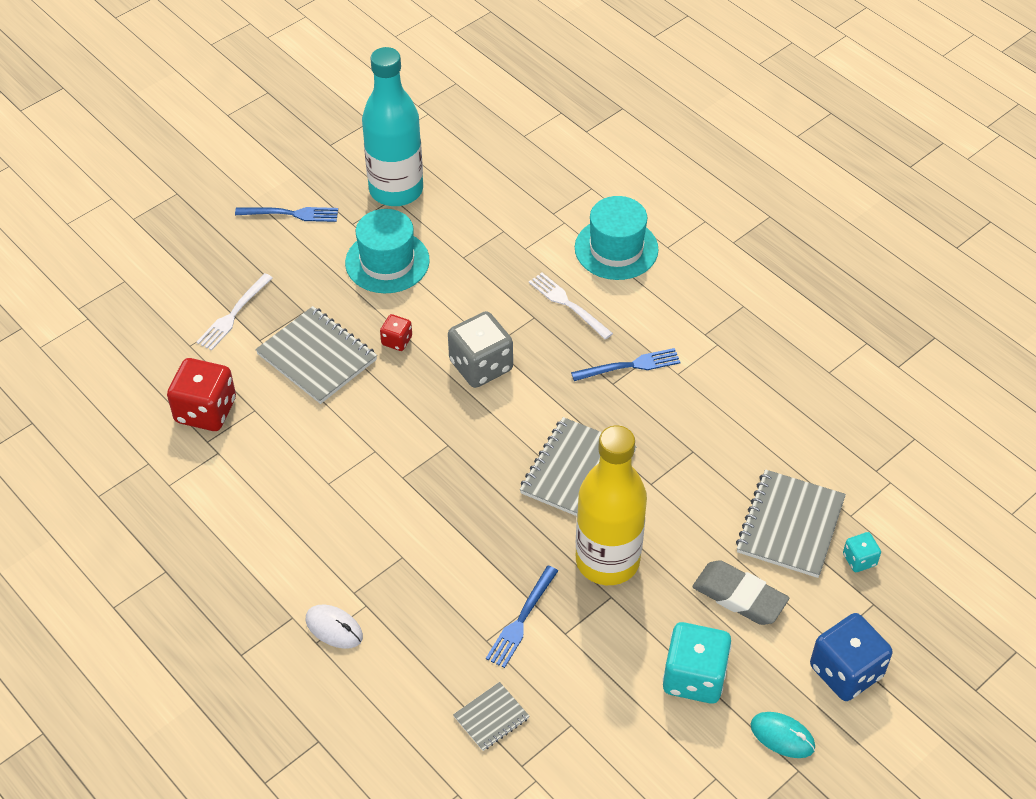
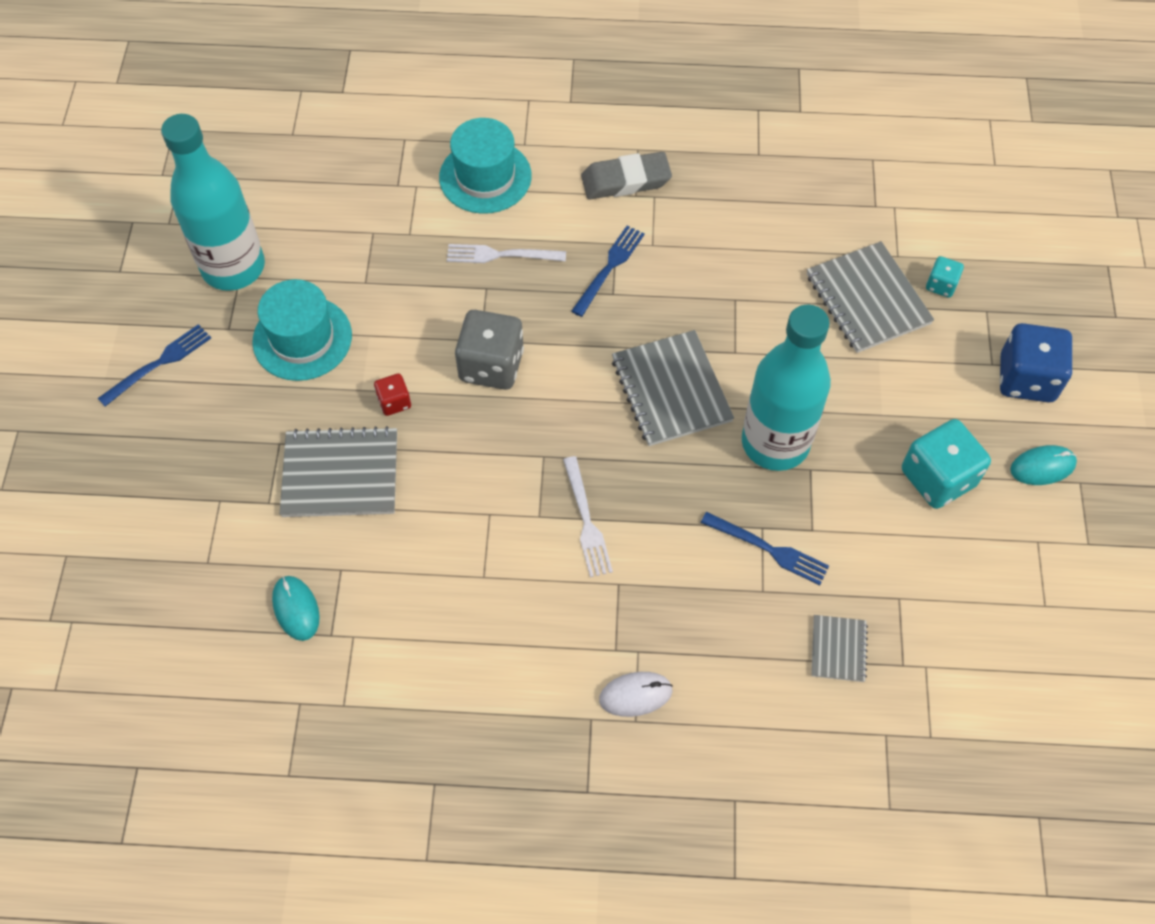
camera: 45 degrees left, 10 degrees up
red dice [167,358,236,431] -> turquoise mouse [272,576,320,641]
white fork [196,273,273,351] -> white fork moved to [563,456,613,577]
blue fork [486,566,558,668] -> blue fork turned 45 degrees counterclockwise [701,512,829,585]
yellow bottle [576,426,647,585] -> turquoise bottle [742,305,831,471]
grey eraser [692,560,789,625] -> grey eraser moved to [581,152,672,200]

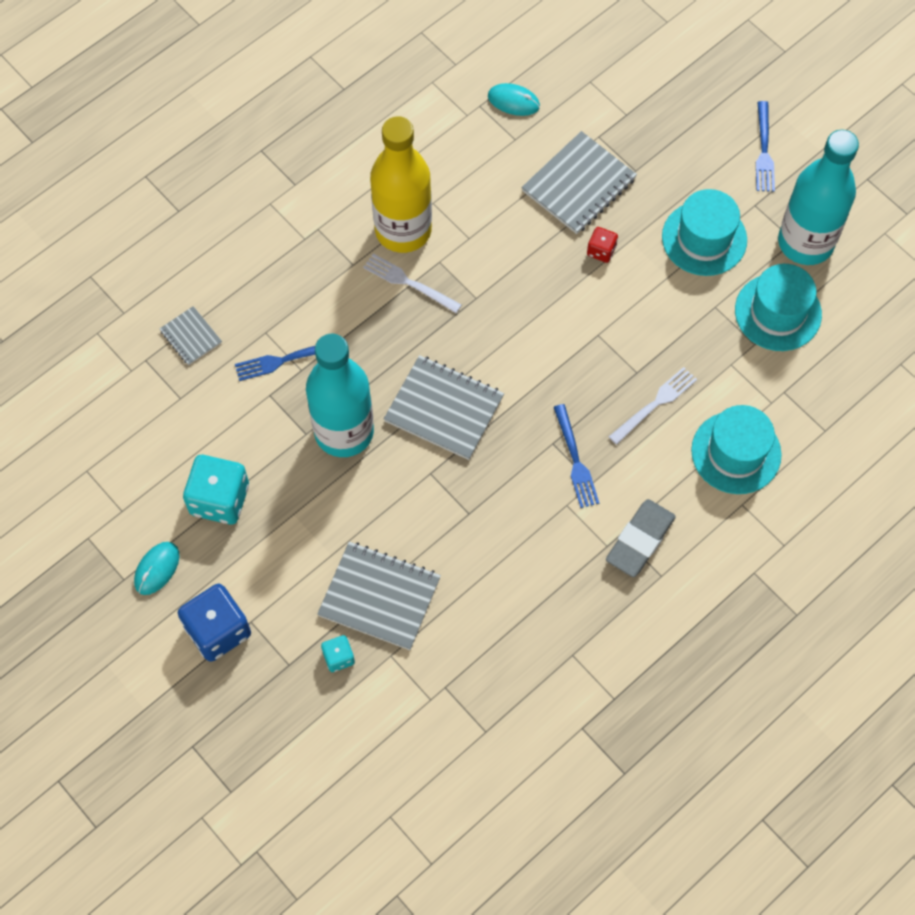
camera: 135 degrees right, 5 degrees up
grey dice [455,310,524,390] -> none
white mouse [599,672,673,717] -> none
none -> yellow bottle [370,116,432,253]
none -> turquoise hat [735,264,822,351]

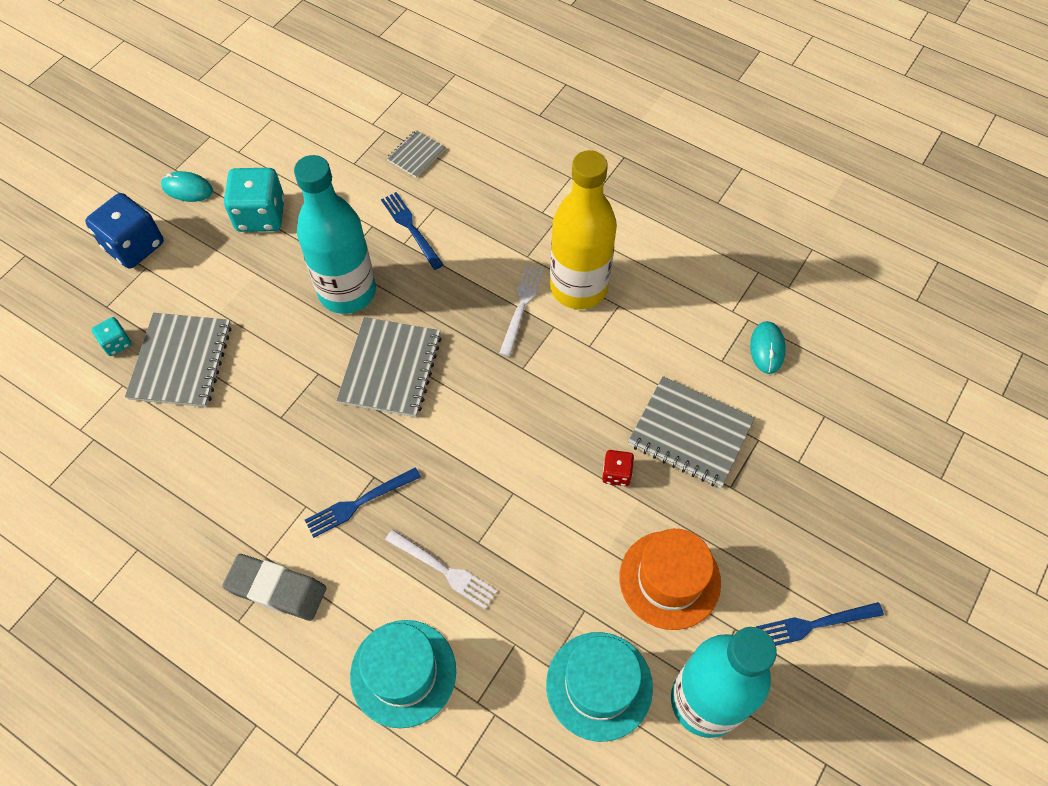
camera: 75 degrees right, 5 degrees down
turquoise hat [662,189,747,276] -> orange hat [620,529,721,630]

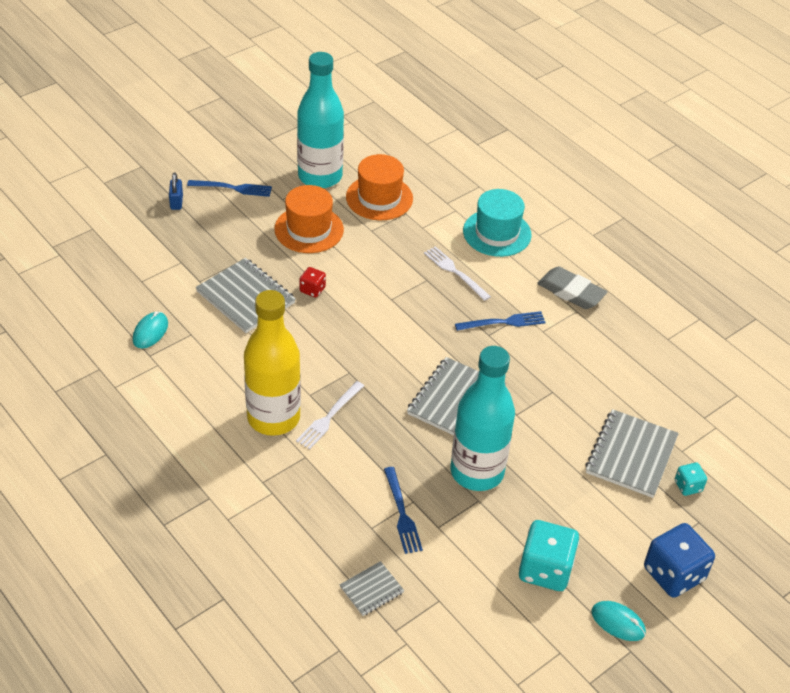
camera: 165 degrees left, 15 degrees down
turquoise hat [546,632,653,742] -> orange hat [346,154,413,220]
none -> blue padlock [169,173,183,210]

